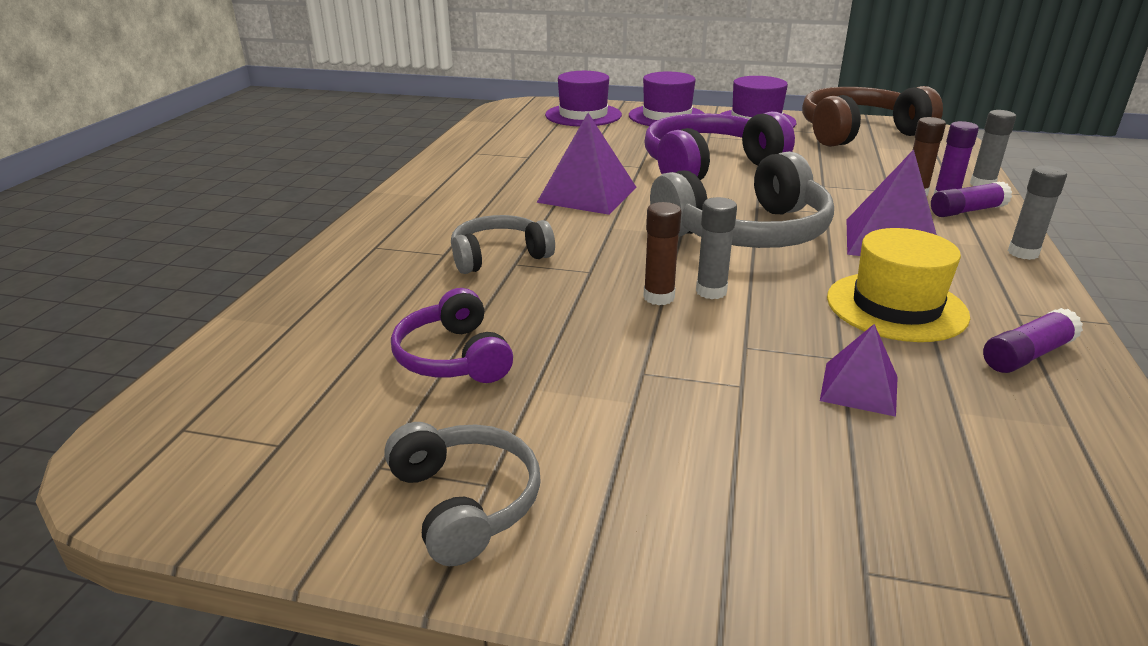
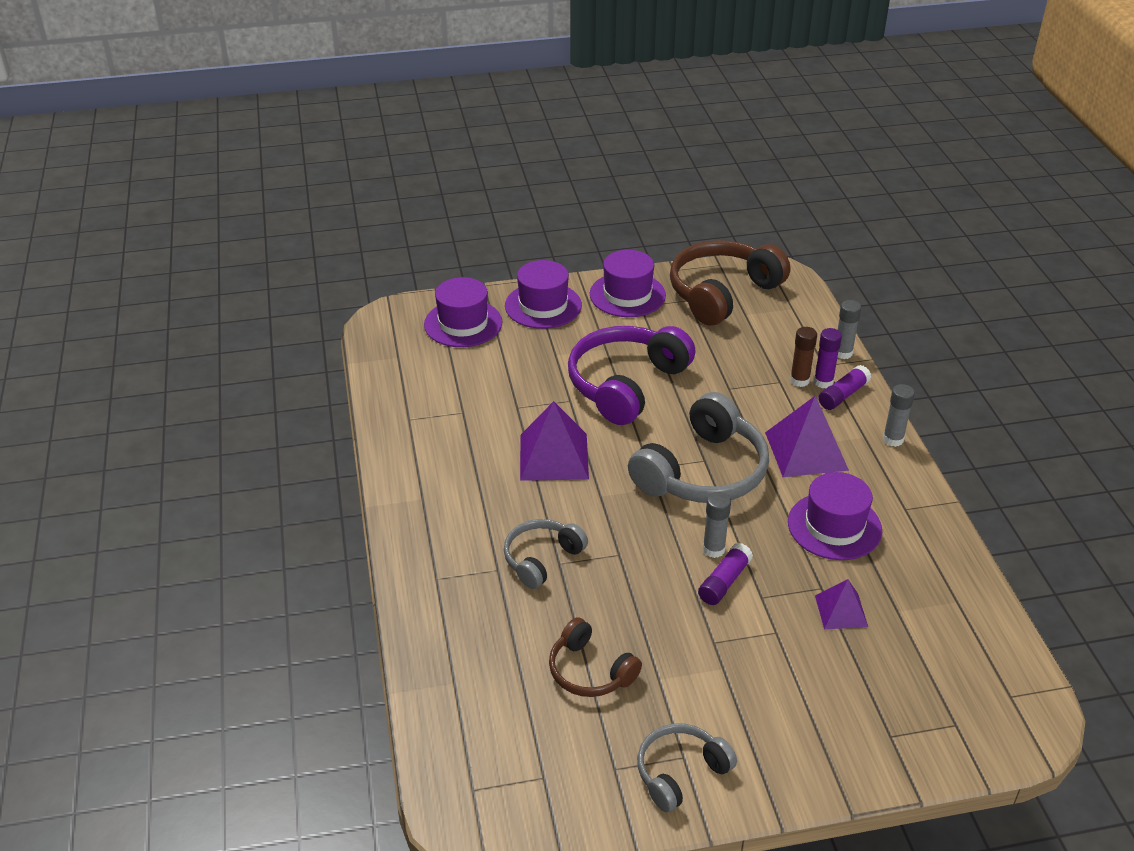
camera: 25 degrees left, 10 degrees up
grey headphones [384,422,541,566] -> grey headphones turned 75 degrees counterclockwise [637,724,737,813]
purple headphones [391,288,513,383] -> brown headphones [549,617,642,697]
brown glue stick [643,202,681,305] -> none
yellow hat [827,228,970,342] -> purple hat [788,472,882,560]
purple glue stick [983,308,1083,373] -> purple glue stick moved to [698,543,753,605]

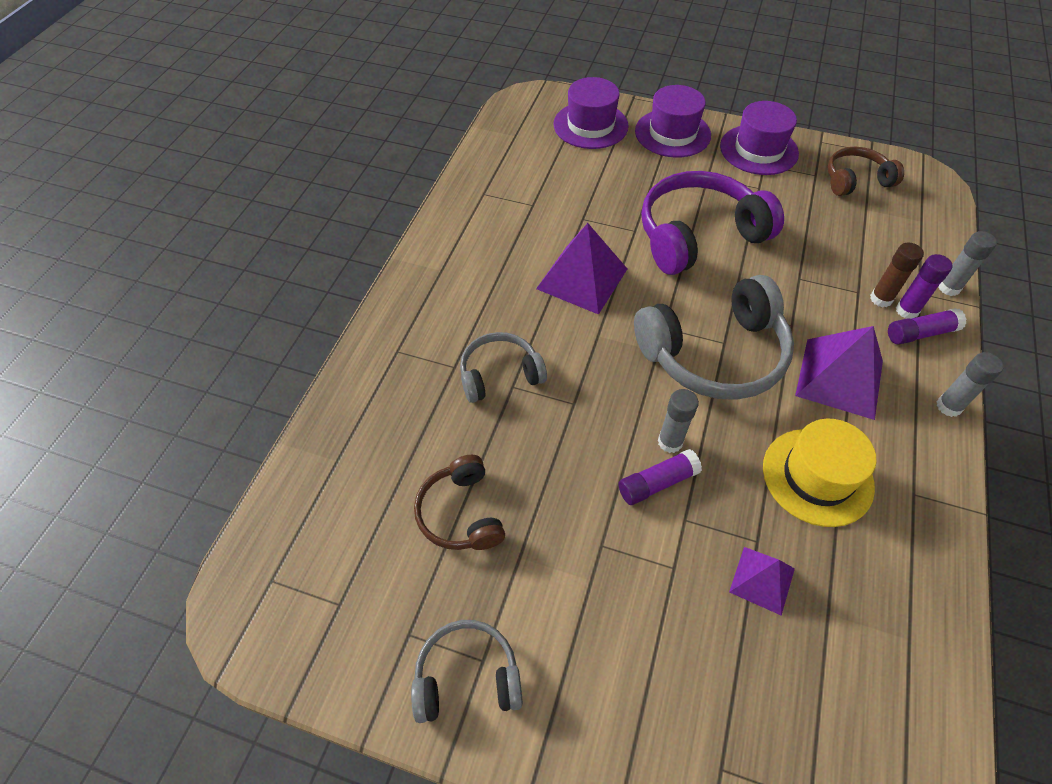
camera: 30 degrees right, 15 degrees up
brown headphones [670,240,790,326] -> brown headphones [827,147,904,196], size x0.56
purple hat [788,472,882,560] -> yellow hat [763,419,876,527]

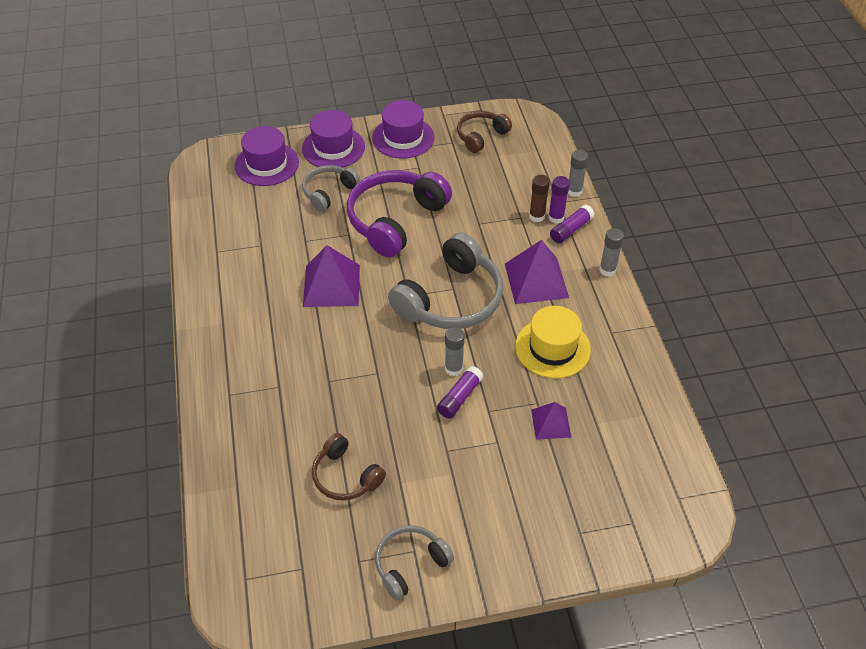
camera: 30 degrees left, 5 degrees down
grey headphones [460,332,547,403] -> grey headphones moved to [302,165,361,212]

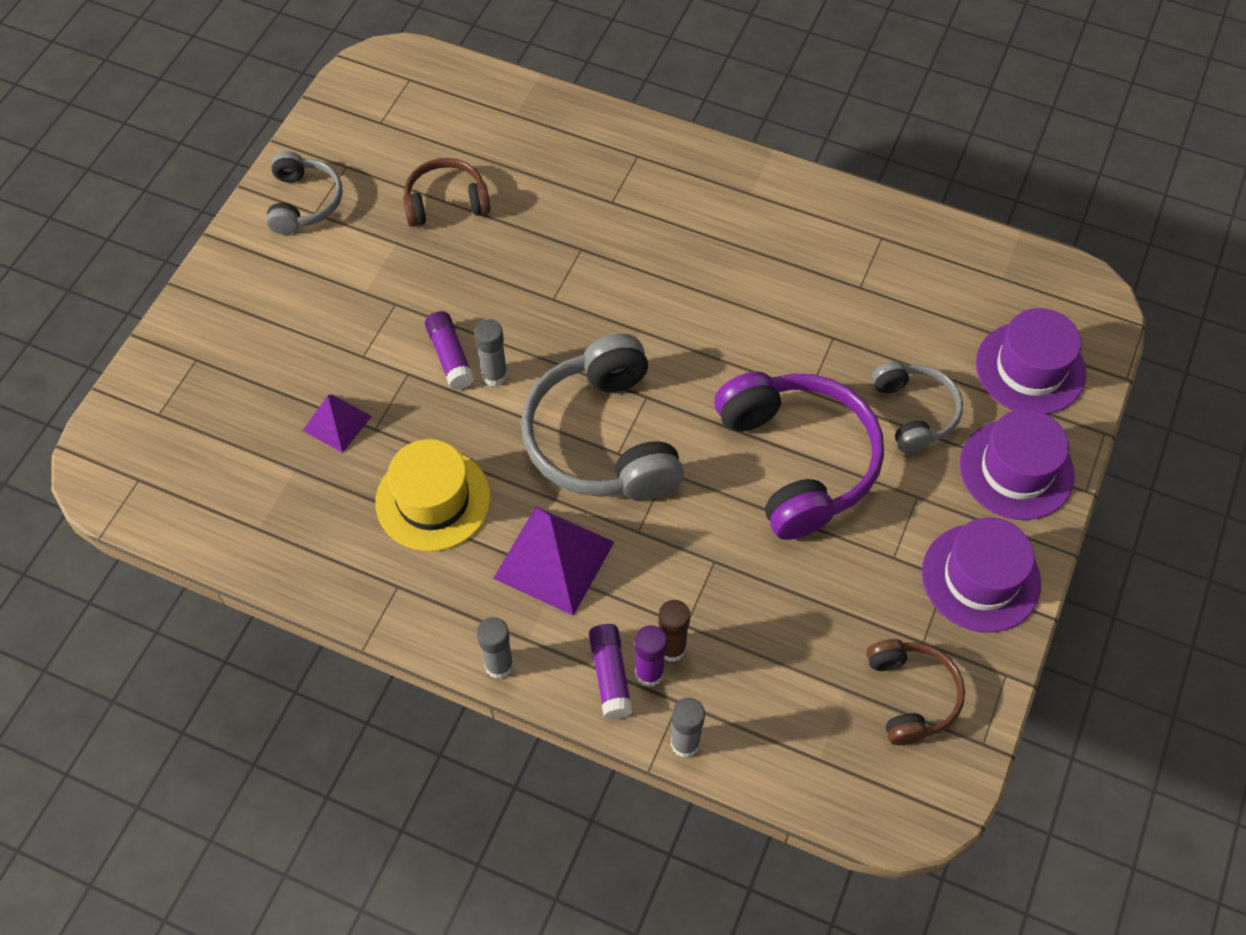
camera: 125 degrees right, 10 degrees up
purple pyramid [303,245,360,307] -> none

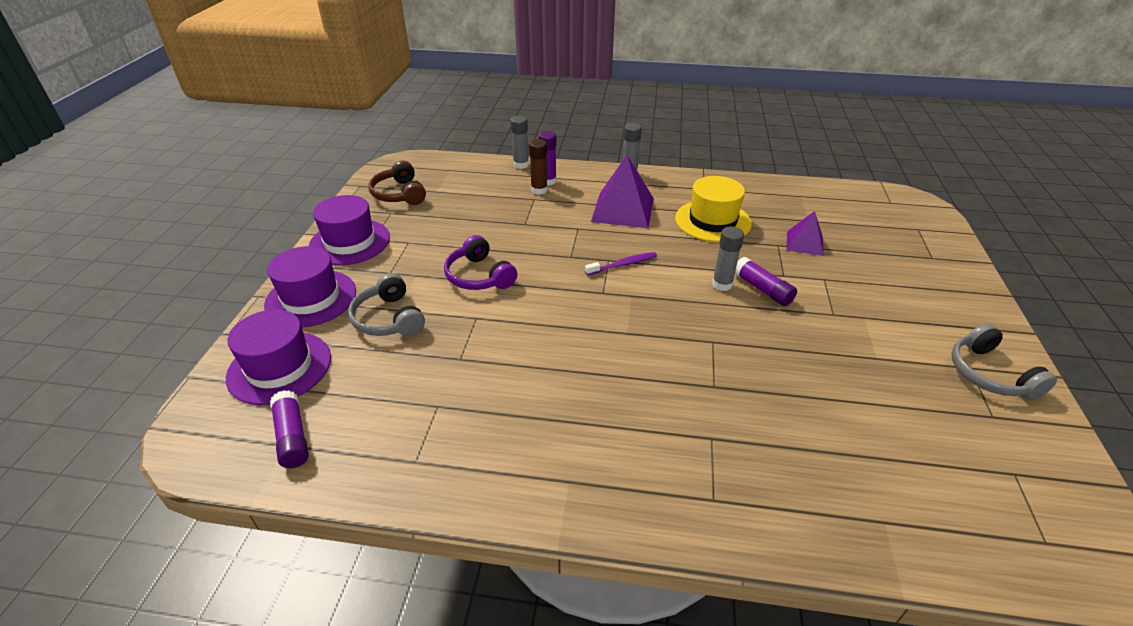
camera: 165 degrees right, 20 degrees down
brown headphones [403,158,491,227] -> none
grey headphones [521,334,684,500] -> purple toothbrush [585,252,657,275]
purple glue stick [589,624,633,719] -> purple glue stick moved to [270,390,309,468]
purple headphones [714,371,884,540] -> purple headphones [444,235,517,290], size x0.56

